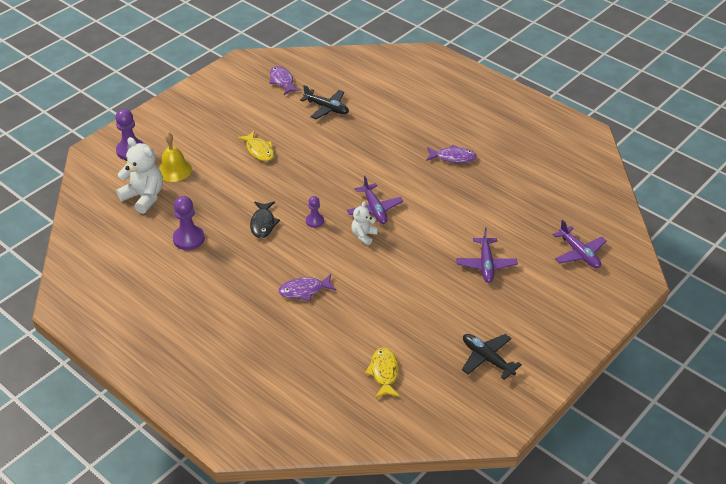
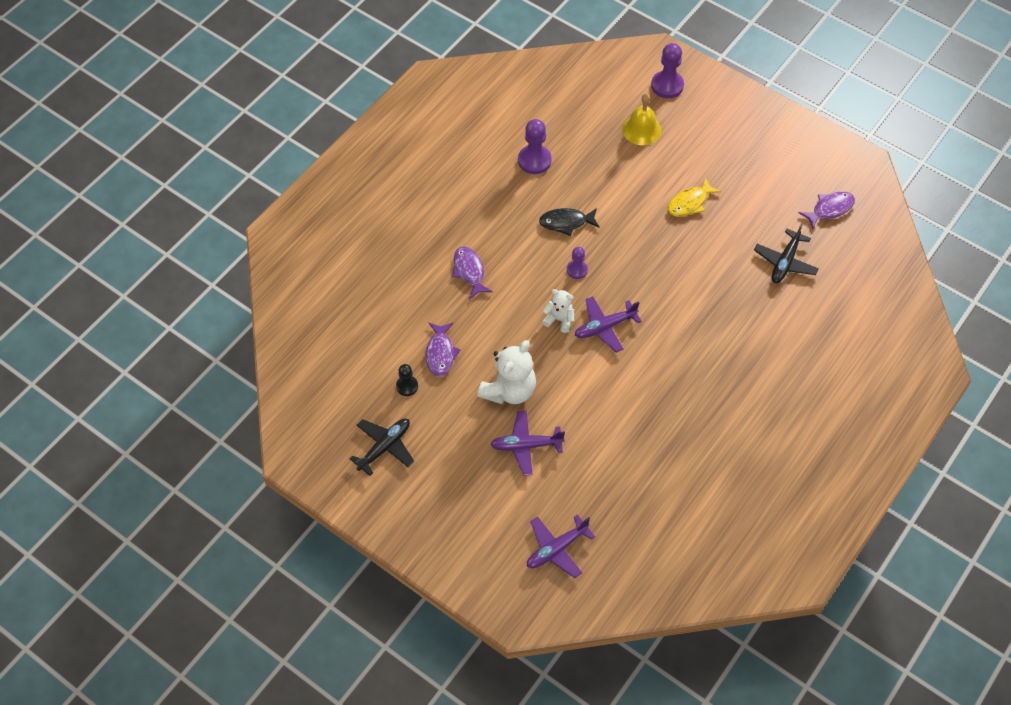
camera: 85 degrees right, 15 degrees up
white teddy bear [116,137,163,214] -> white teddy bear moved to [478,340,536,404]
yellow fish [365,347,400,398] -> none
purple fish [426,145,477,163] -> purple fish moved to [426,322,461,377]
none -> black pawn [396,364,418,396]

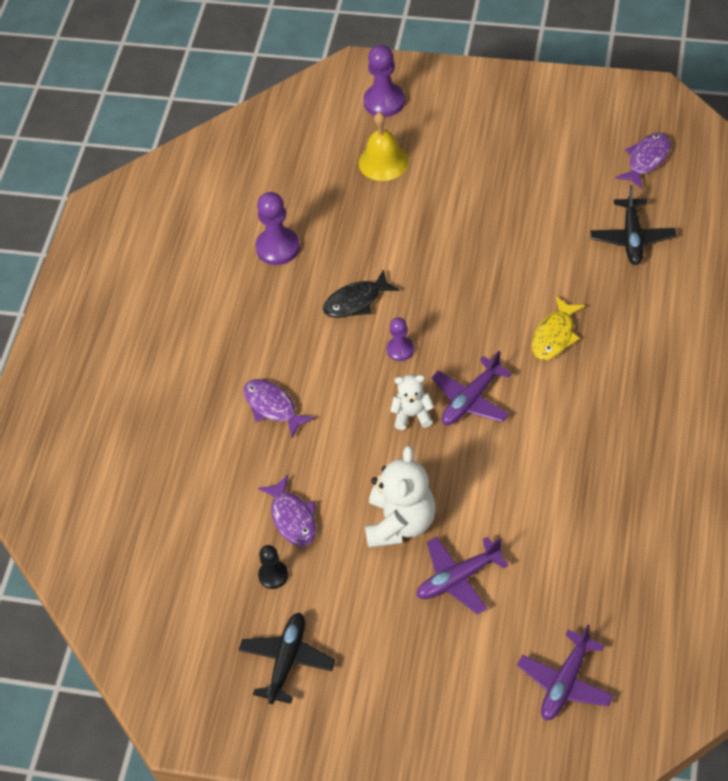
camera: 20 degrees left, 5 degrees down
yellow fish [668,177,721,217] -> yellow fish moved to [532,296,585,360]

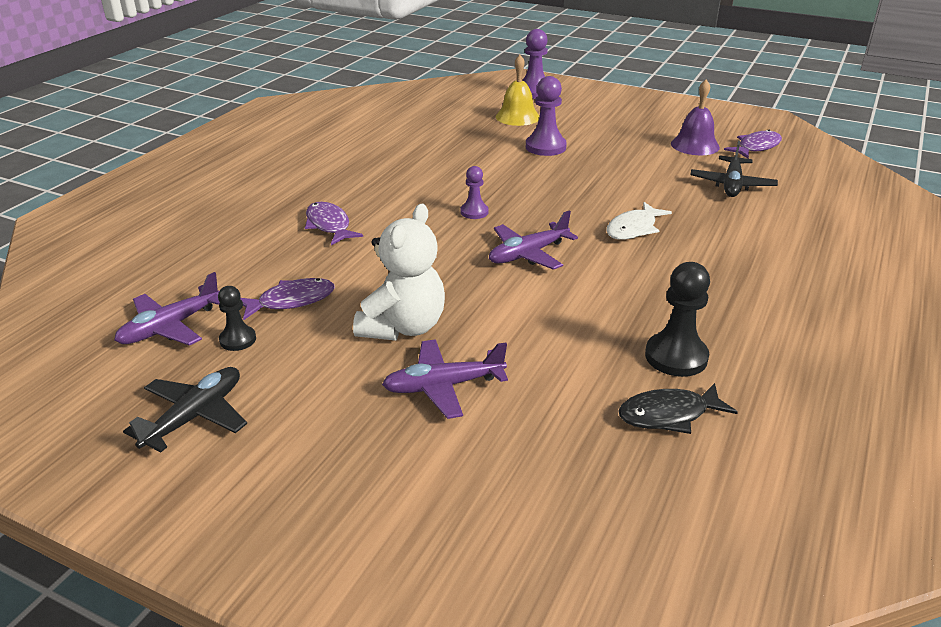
camera: 10 degrees right, 20 degrees down
purple pawn [256,192,300,265] -> purple pawn moved to [526,76,567,156]
purple fish [258,475,316,547] -> purple fish turned 105 degrees counterclockwise [240,278,335,320]
black fish [323,269,400,318] -> black fish moved to [618,383,738,434]
white teddy bear [390,374,434,430] -> none
purple plane [517,624,614,720] -> purple plane moved to [114,272,220,346]
yellow fish [532,296,585,360] -> white fish [606,202,672,240]
none -> black pawn [645,262,710,377]
none -> purple bell [671,79,720,155]

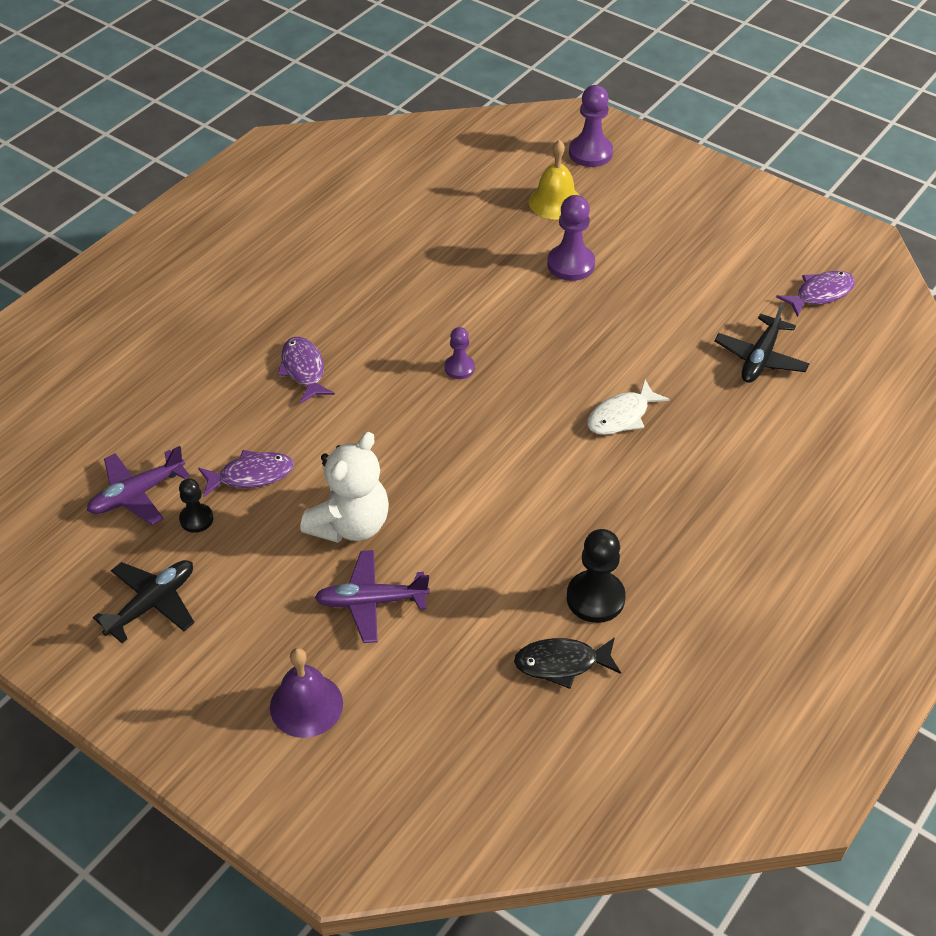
camera: 10 degrees right, 15 degrees up
purple plane [489,211,578,270] -> none
purple bell [671,79,720,155] -> purple bell moved to [270,648,343,738]

